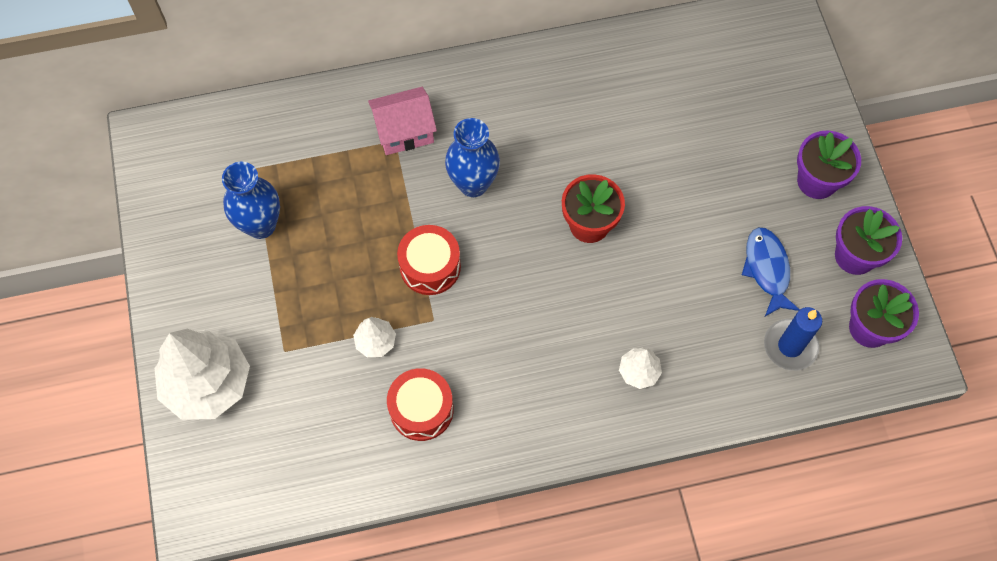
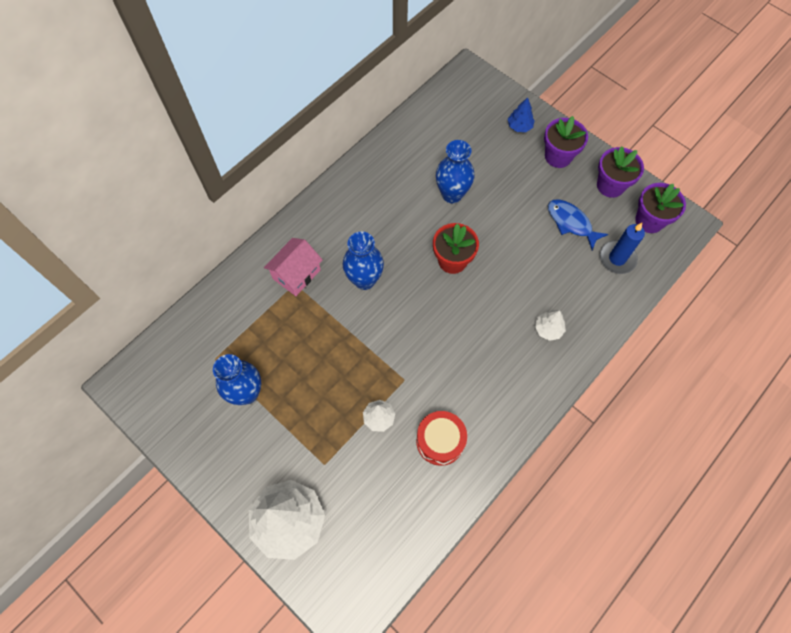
camera: 35 degrees left, 0 degrees up
red drum [397,225,461,295] -> none
none -> blue vase [436,140,474,203]
none -> blue tree [508,97,535,132]

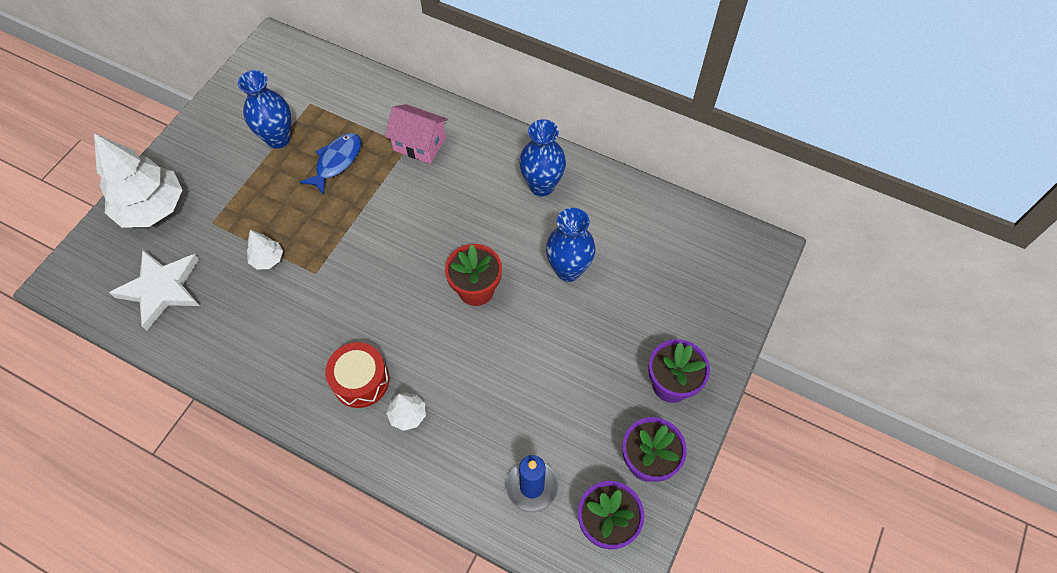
camera: 75 degrees right, 5 degrees down
blue vase [343,231,384,290] -> blue vase moved to [519,119,566,197]
red drum [416,411,467,466] -> red drum moved to [325,342,389,408]
blue tree [508,97,535,132] -> none
blue fish [548,200,608,250] -> blue fish moved to [300,133,361,195]
none -> white star [109,250,200,331]

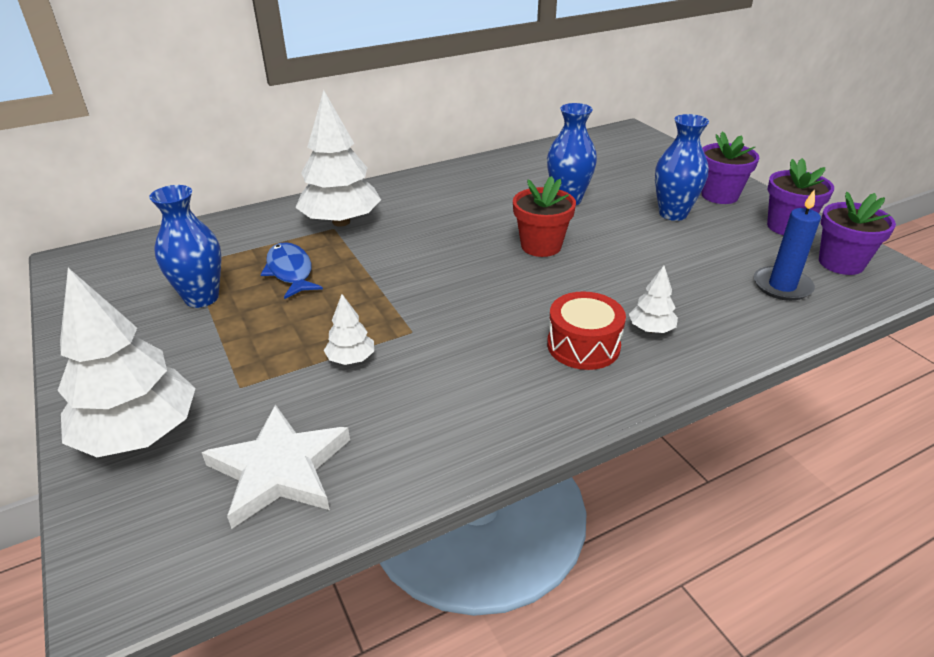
camera: 55 degrees left, 25 degrees down
pink house [385,104,448,164] -> white tree [295,90,381,227]
blue vase [519,119,566,197] -> blue vase moved to [655,114,709,221]

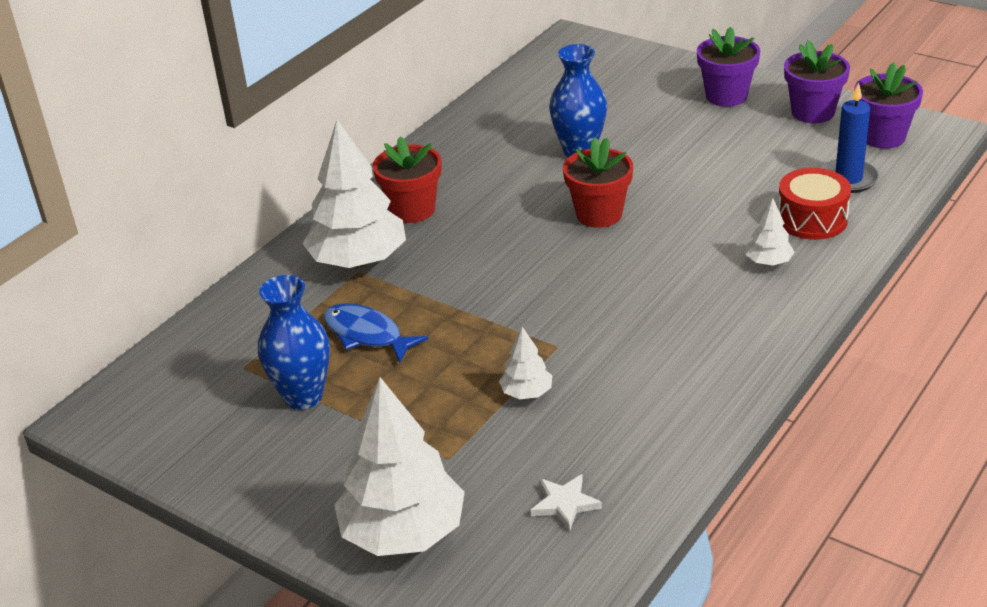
camera: 25 degrees left, 0 degrees up
white star [202,404,350,529] -> white star [530,474,602,531], size x0.50
red drum [547,292,626,370] -> red drum moved to [778,168,851,240]
blue vase [655,114,709,221] -> none
none -> red flower pot [373,137,442,223]

